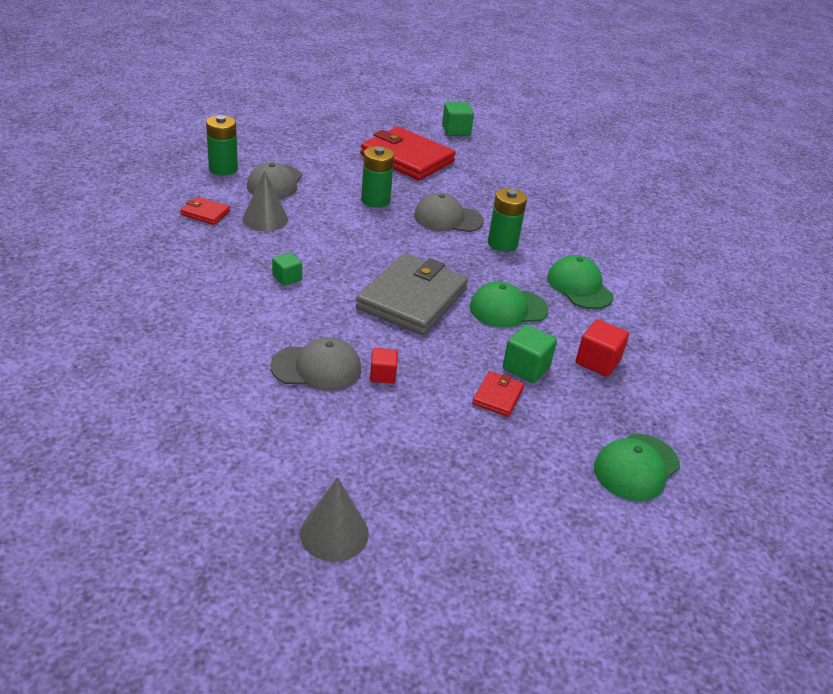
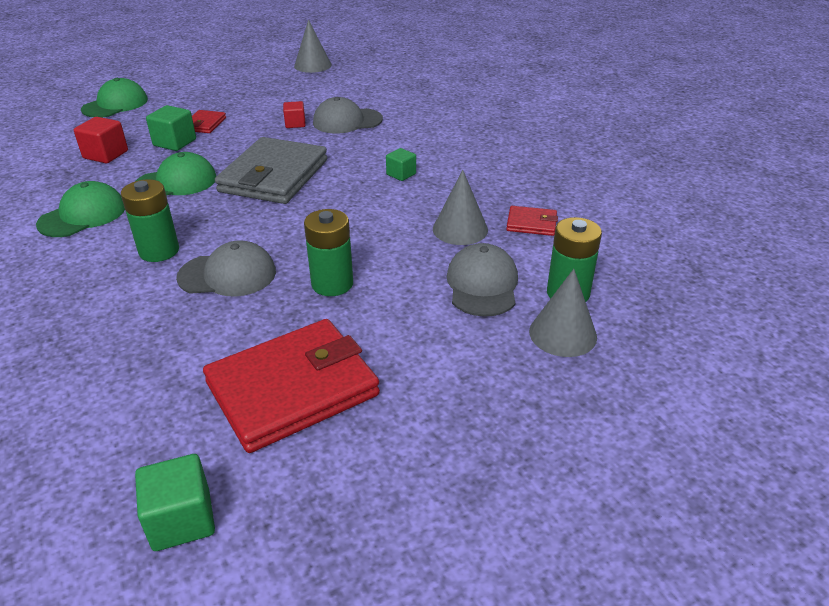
camera: 175 degrees right, 0 degrees up
red wallet [360,127,456,180] -> red wallet turned 60 degrees counterclockwise [203,319,380,453]
green cap [547,255,614,309] -> green cap turned 105 degrees counterclockwise [36,181,125,237]
none -> grey cone [529,269,597,357]

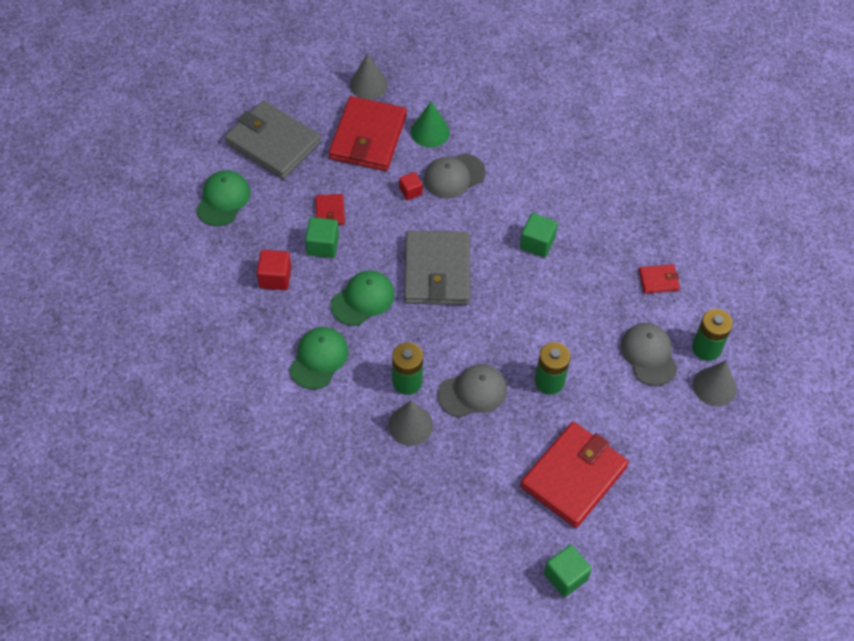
camera: 20 degrees left, 20 degrees up
green cube [386,148,416,181] -> green cube [520,213,558,258], size x1.54
grey cone [433,170,488,245] -> grey cone moved to [388,400,433,446]
none -> grey wallet [225,100,321,179]
none -> red wallet [329,96,407,171]
none -> green cone [411,101,450,148]

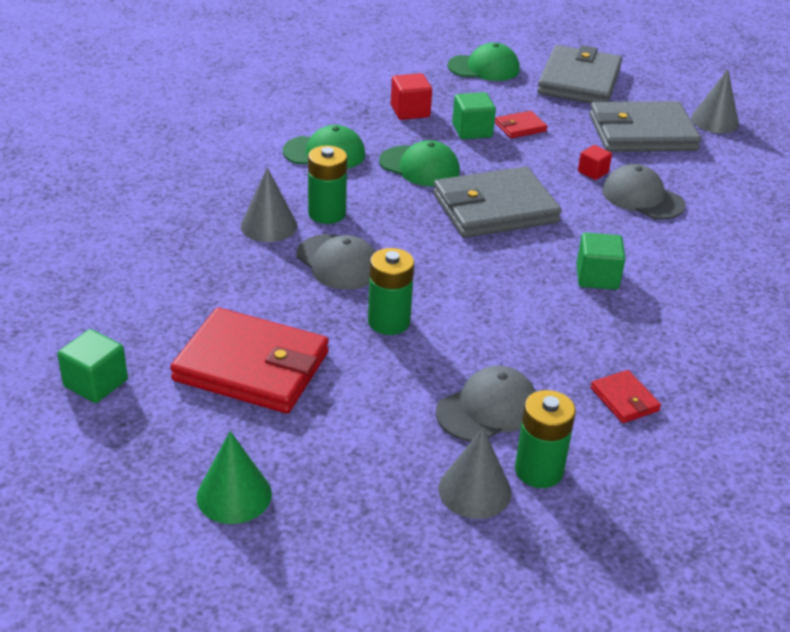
camera: 70 degrees right, 20 degrees down
red wallet [329,96,407,171] -> grey wallet [589,101,701,152]
green cone [411,101,450,148] -> green cone moved to [197,431,272,524]

